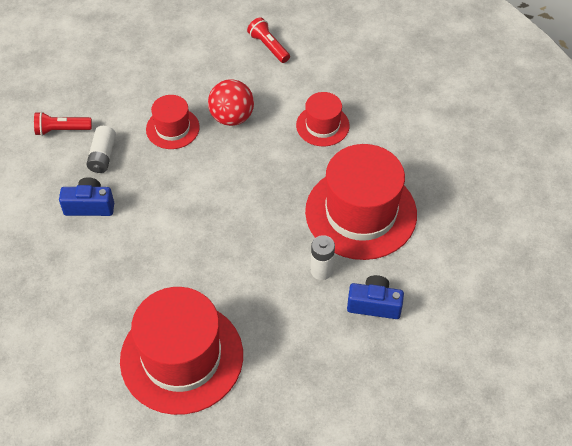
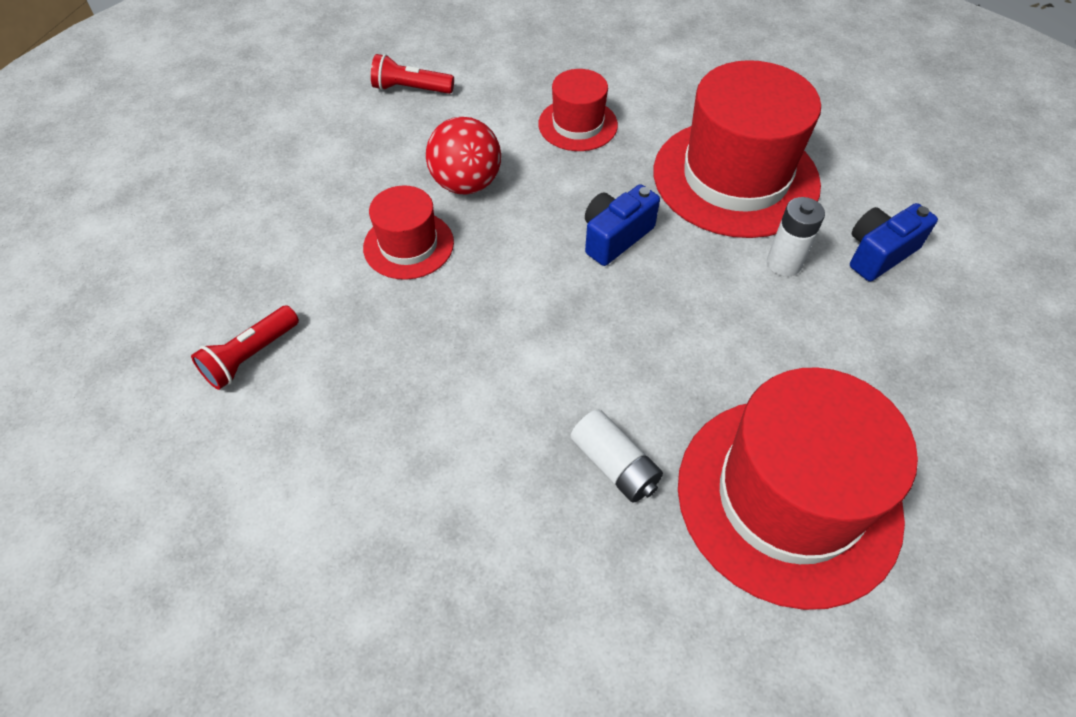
camera: 45 degrees left, 0 degrees up
blue camera [59,177,114,216] -> blue camera moved to [585,184,660,266]
white battery [86,126,116,173] -> white battery moved to [570,409,663,503]

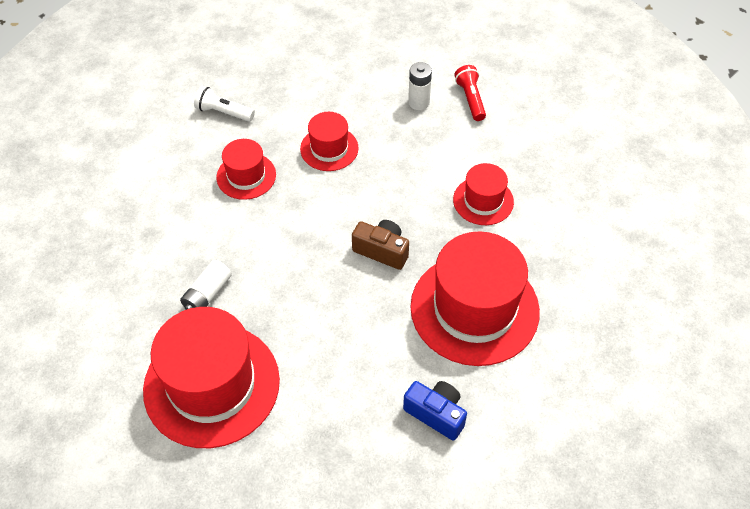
camera: 70 degrees right, 0 degrees up
red flashlight [191,305,299,390] -> white flashlight [194,86,255,122]
red ball [426,117,501,195] -> none
blue camera [585,184,660,266] -> brown camera [352,220,409,270]
white battery [767,197,825,277] -> white battery moved to [408,62,432,110]
none -> red hat [216,139,276,200]

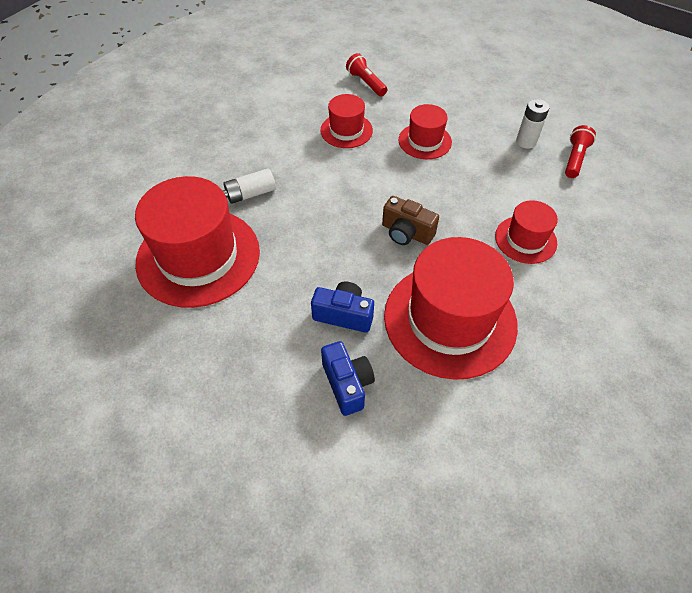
camera: 35 degrees right, 0 degrees up
white flashlight [194,86,255,122] -> red flashlight [346,53,387,96]
brown camera [352,220,409,270] -> brown camera turned 150 degrees clockwise [382,196,439,245]
none -> blue camera [311,281,374,333]

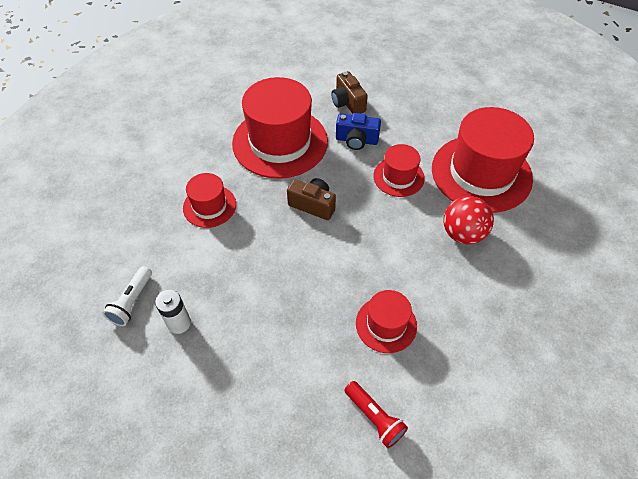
camera: 175 degrees right, 0 degrees up
white battery [223,168,276,204] -> red ball [443,196,494,244]
blue camera [321,341,375,416] -> brown camera [331,71,368,114]
red hat [399,104,452,159] -> red hat moved to [373,144,425,197]
red flashlight [565,125,596,178] -> white flashlight [102,266,152,326]

